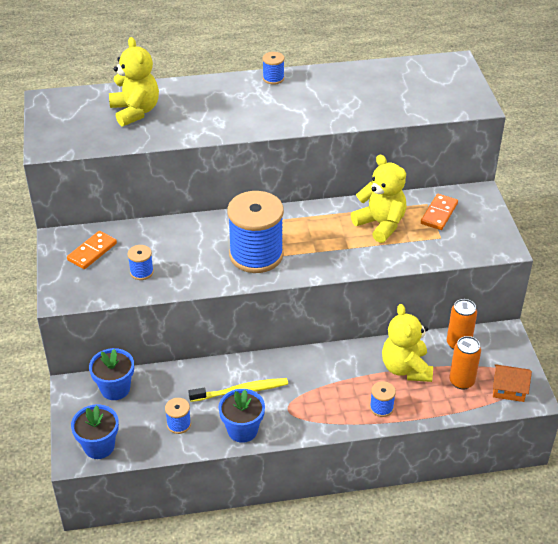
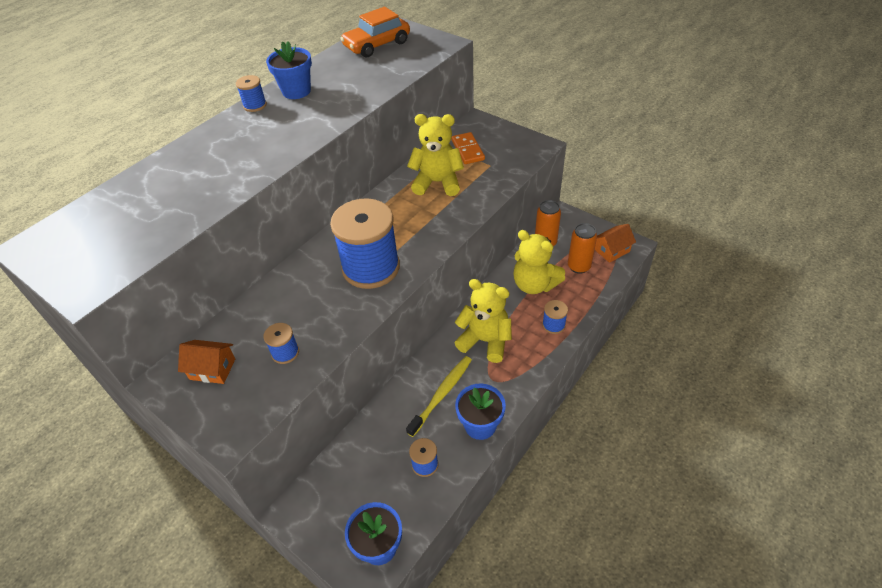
camera: 40 degrees left, 5 degrees up
orange domino [67,231,117,269] -> orange house [178,340,235,384]
blue flower pot [89,348,134,400] -> blue flower pot moved to [266,41,312,99]
yellow teddy bear [109,37,159,126] -> yellow teddy bear moved to [455,279,512,363]
none -> orange car [340,7,410,58]

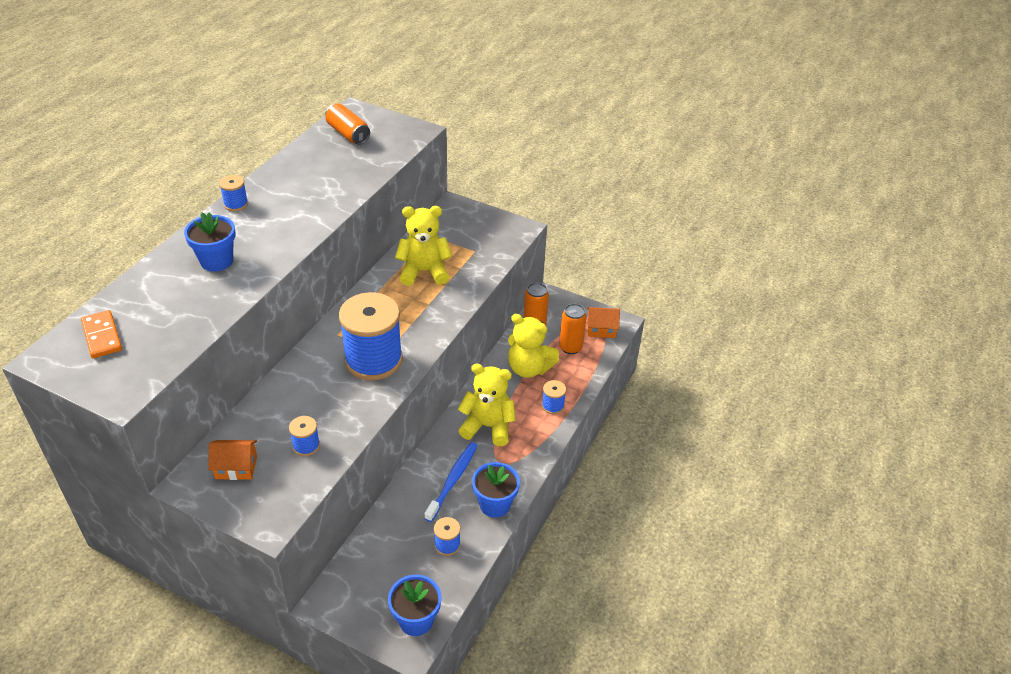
camera: 15 degrees left, 5 degrees down
blue flower pot [266,41,312,99] -> blue flower pot moved to [184,213,236,272]
orange car [340,7,410,58] -> orange can [325,103,370,145]
yellow toothbrush [406,356,472,437] -> blue toothbrush [424,442,478,522]
orange domino [452,132,485,164] -> orange domino moved to [81,310,122,358]
orange house [595,224,636,263] -> orange house turned 45 degrees clockwise [587,307,620,338]

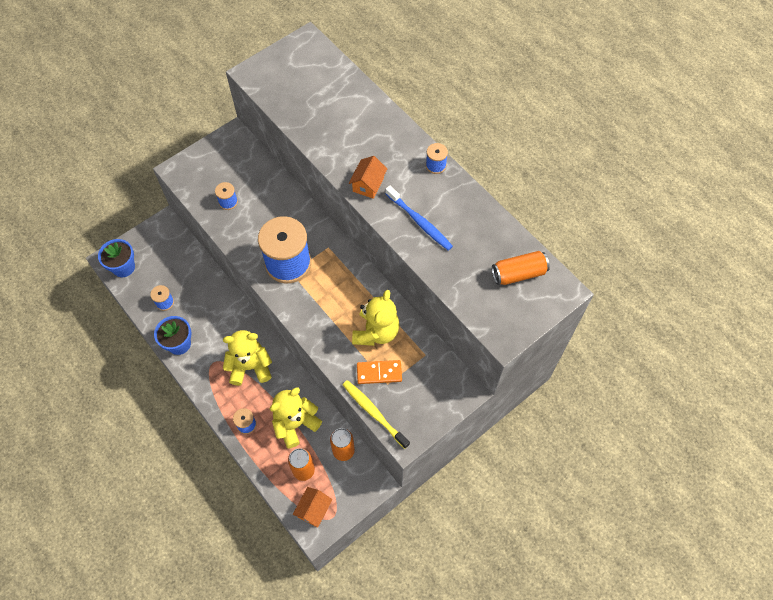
camera: 115 degrees right, 20 degrees up
orange domino [81,310,122,358] -> orange domino moved to [357,360,402,384]
blue flower pot [184,213,236,272] -> none
orange house [208,440,257,480] -> orange house moved to [349,156,387,199]
blue toothbrush [424,442,478,522] -> blue toothbrush moved to [385,186,453,251]
yellow teddy bear [458,364,516,446] -> yellow teddy bear turned 135 degrees counterclockwise [223,330,272,386]
none -> yellow toothbrush [342,380,410,449]

